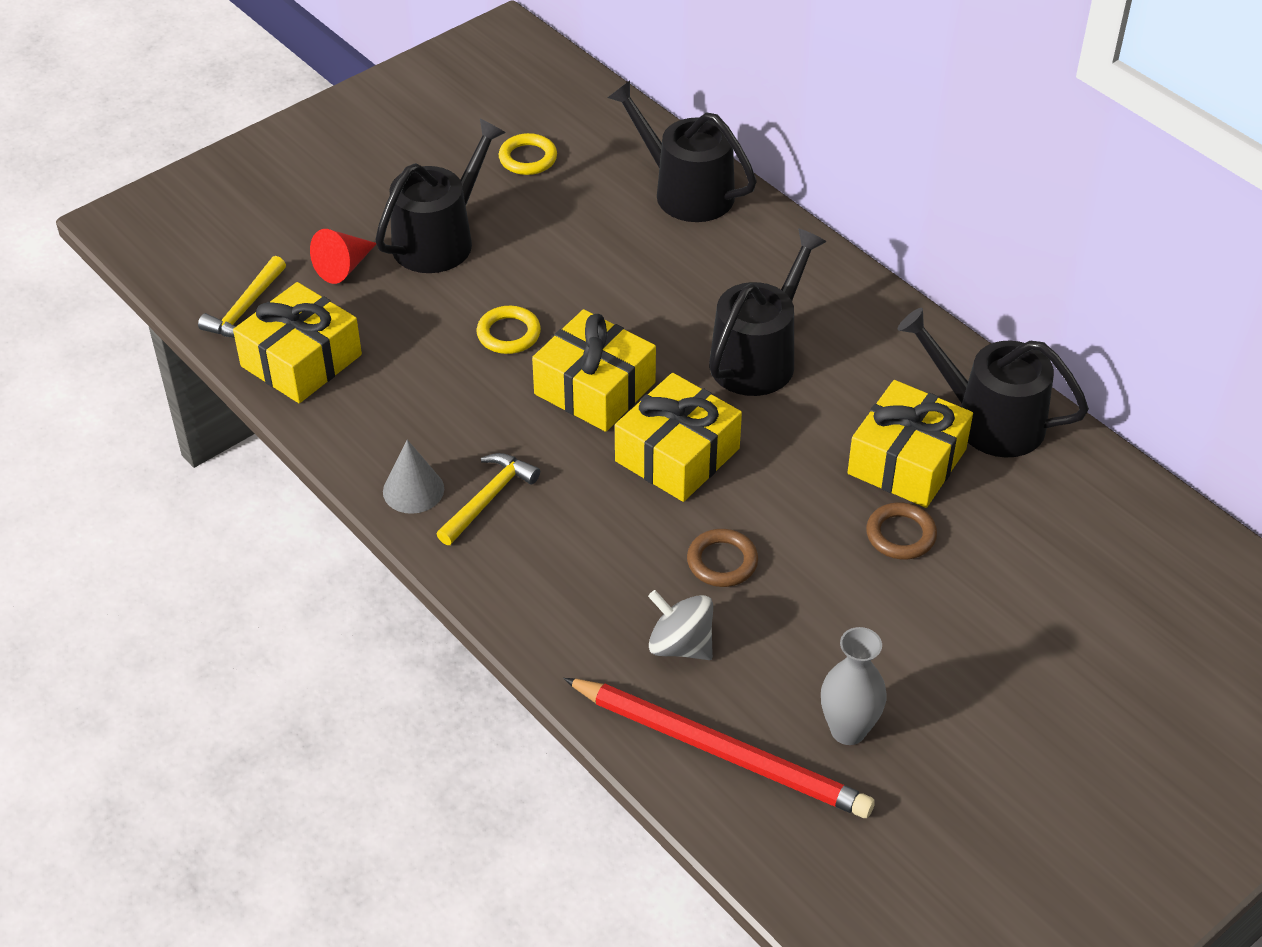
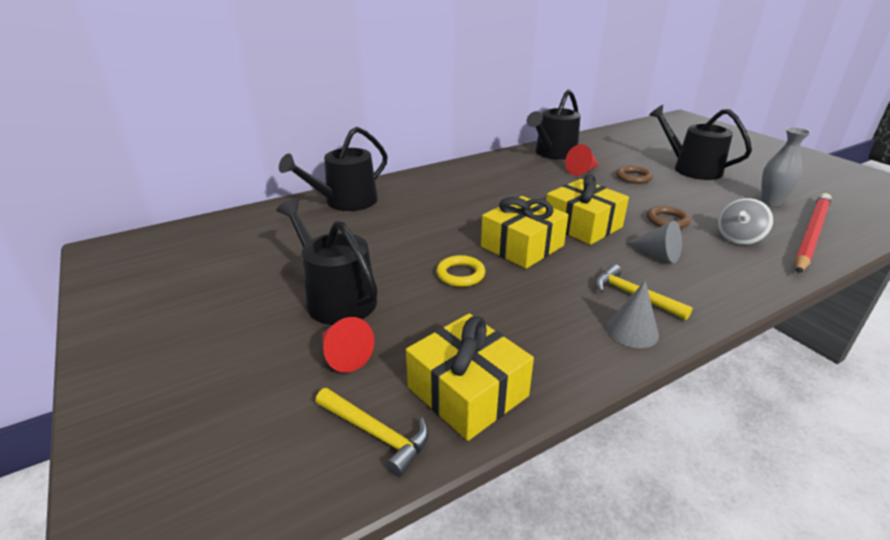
camera: 80 degrees left, 15 degrees down
yellow ring [499,133,557,175] -> none
black watering can [709,229,826,396] -> black watering can moved to [649,105,752,180]
yellow gift [847,380,973,508] -> red cone [565,144,599,176]
none -> grey cone [625,221,682,263]

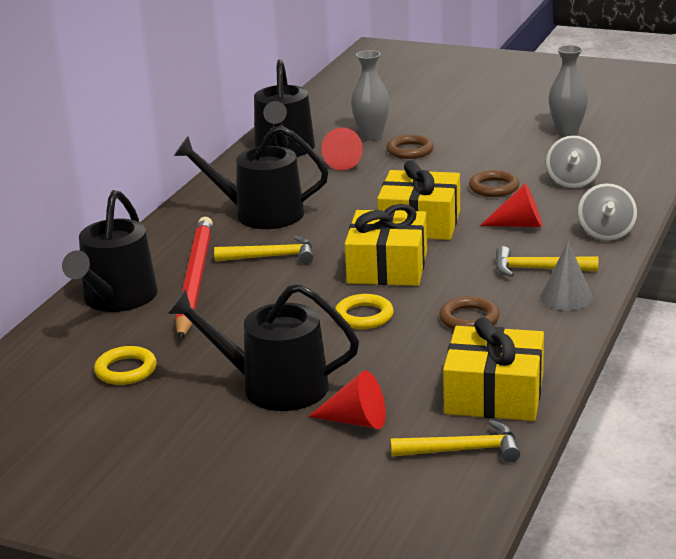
camera: 35 degrees left, 5 degrees down
grey cone [625,221,682,263] -> red cone [480,183,542,227]
black watering can [649,105,752,180] -> black watering can moved to [174,125,328,229]
red pencil [794,193,832,273] -> red pencil moved to [175,217,213,340]
none -> yellow ring [94,346,157,385]
none -> yellow hammer [214,236,313,264]
none -> grey vase [351,50,390,141]
none -> brown ring [439,296,499,330]
none -> grey spinning top [577,183,637,241]

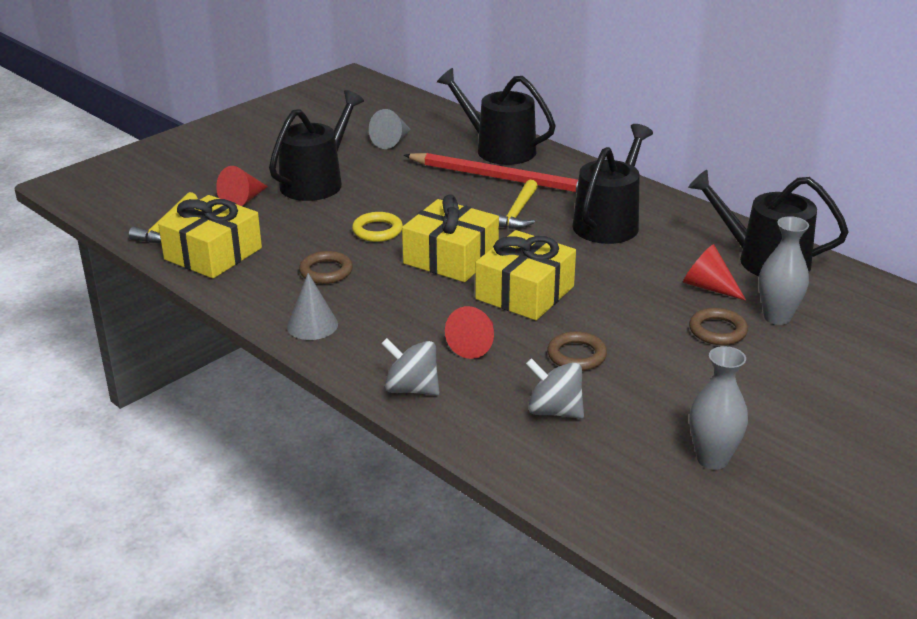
camera: 110 degrees right, 5 degrees up
yellow ring [94,346,157,385] -> grey cone [369,109,411,149]
yellow hammer [495,246,598,277] -> none

